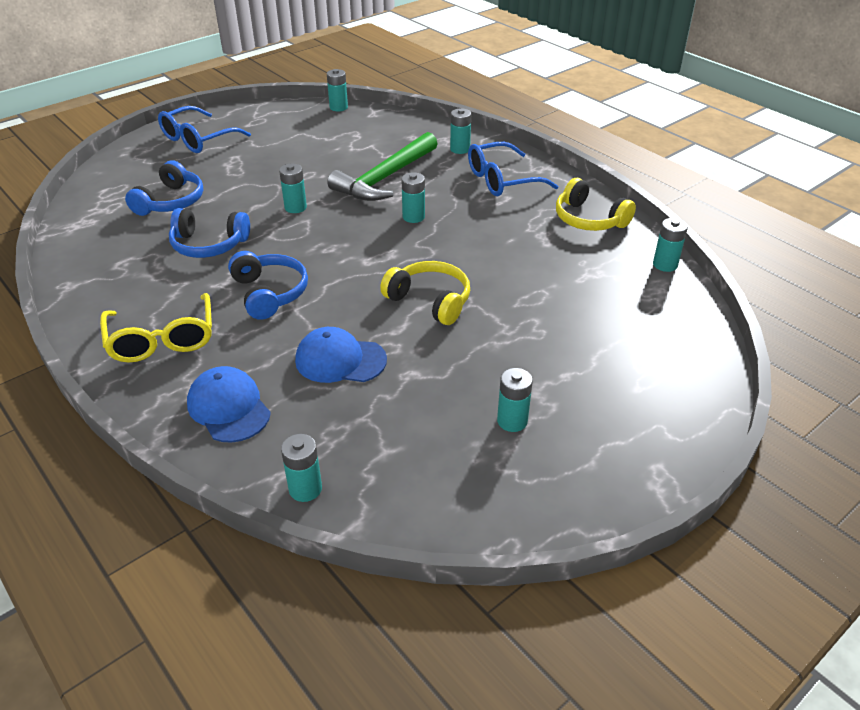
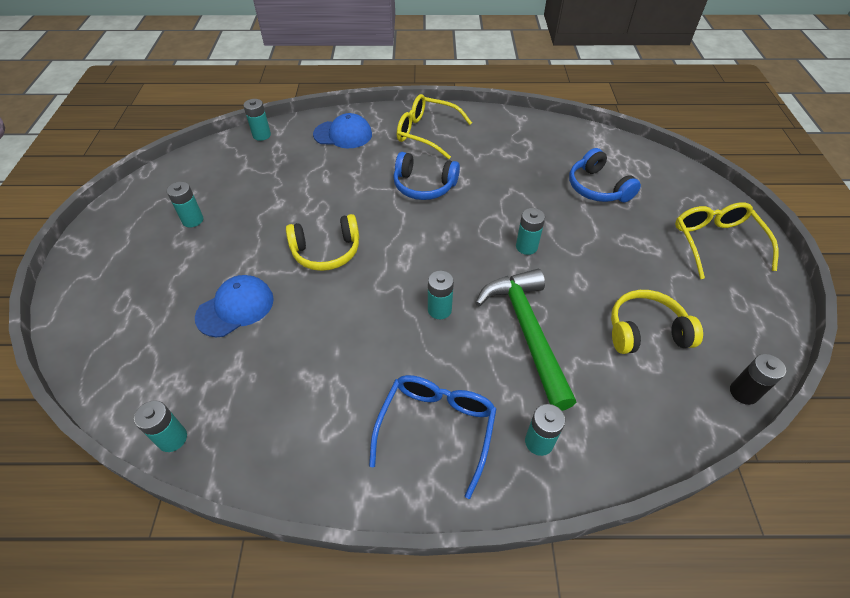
camera: 130 degrees right, 10 degrees up
blue glasses [158,106,251,153] -> yellow glasses [675,202,779,279]
blue headphones [169,208,250,258] -> none
blue cap [295,327,387,383] -> blue cap moved to [195,275,274,337]
turquoise battery [327,69,348,112] -> black battery [730,354,786,405]
yellow headphones [556,178,636,231] -> yellow headphones moved to [611,290,703,354]

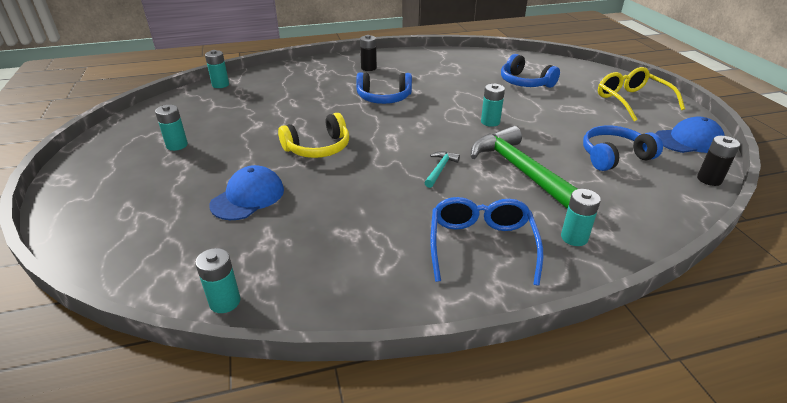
camera: 15 degrees left, 15 degrees down
blue cap [313,113,372,148] -> blue cap moved to [655,116,725,153]
yellow glasses [397,94,472,159] -> black battery [360,35,377,71]
turquoise battery [428,270,454,319] -> turquoise hammer [424,151,460,188]
yellow headphones [611,290,703,354] -> blue headphones [583,126,663,171]

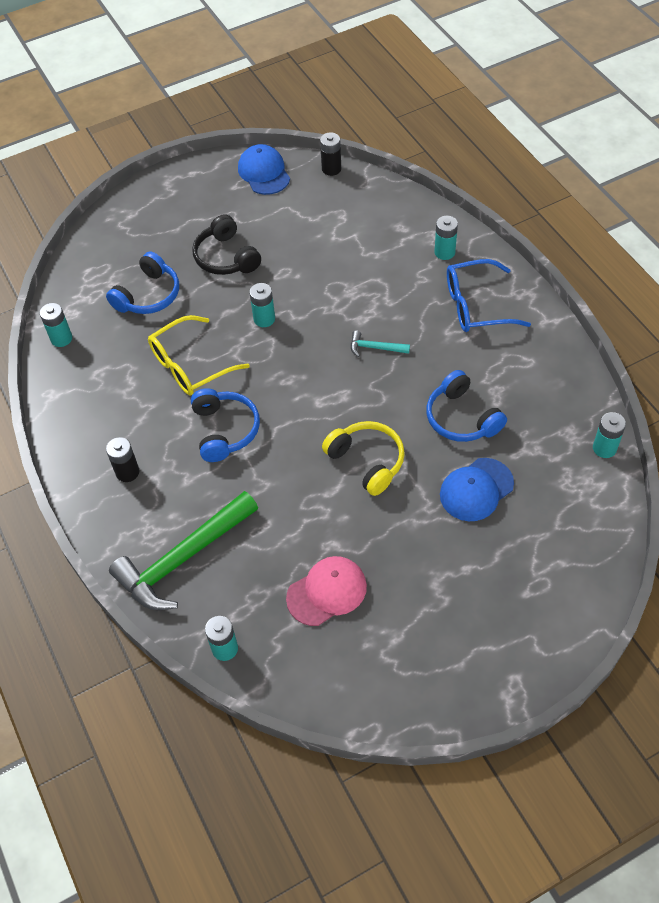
camera: 100 degrees left, 20 degrees up
turquoise battery [155,105,188,151] -> turquoise battery moved to [40,303,72,347]
blue cap [209,165,284,220] -> blue cap turned 60 degrees counterclockwise [440,458,514,521]
green hammer [471,126,578,209] -> green hammer moved to [109,491,258,610]
blue headphones [583,126,663,171] -> blue headphones moved to [426,370,507,442]
yellow glasses [598,67,685,121] -> yellow glasses moved to [148,315,250,396]
none -> black headphones [192,214,261,275]
none -> pink cap [286,556,367,626]

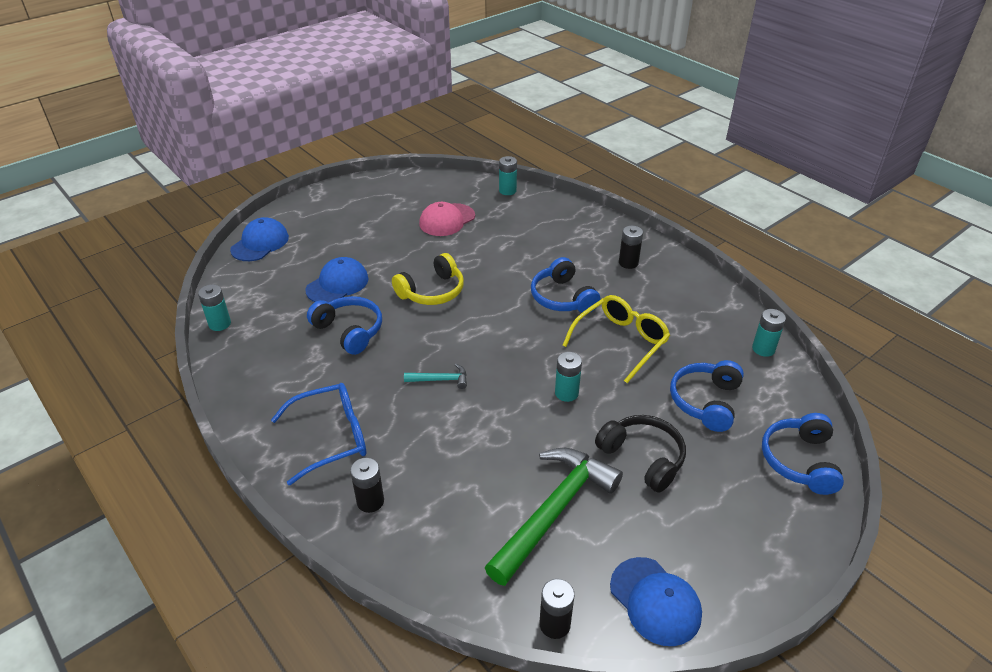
camera: 165 degrees right, 15 degrees down
green hammer [109,491,258,610] -> green hammer moved to [485,448,623,586]
yellow headphones [322,421,405,496] -> yellow headphones turned 75 degrees counterclockwise [392,253,464,305]
turquoise battery [434,216,458,260] -> black battery [350,458,384,513]
none -> blue cap [230,217,289,261]
none -> blue headphones [762,413,844,495]

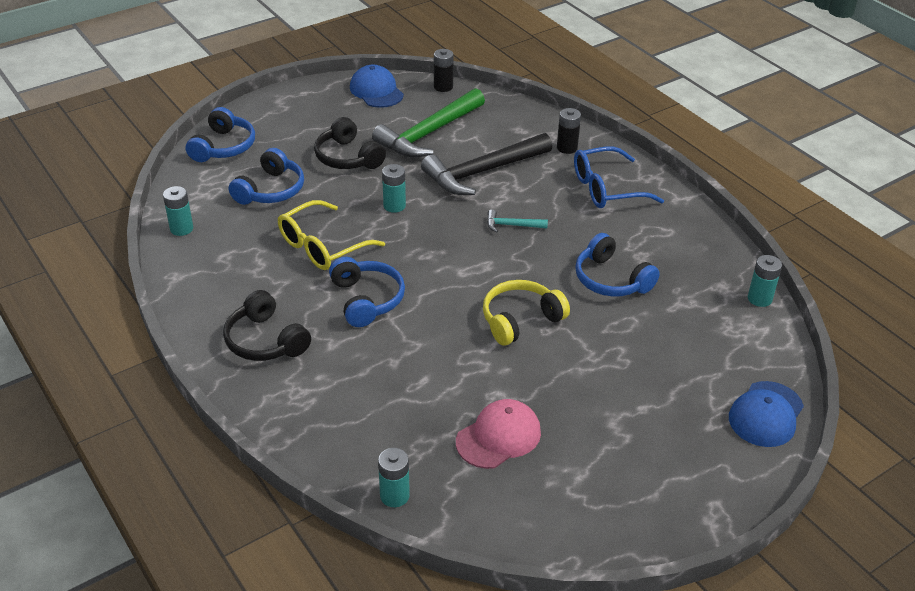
camera: 175 degrees left, 0 degrees up
blue cap [305,257,368,303] -> none
black battery [619,226,643,269] -> black headphones [223,290,311,361]
none -> black hammer [421,133,552,195]

